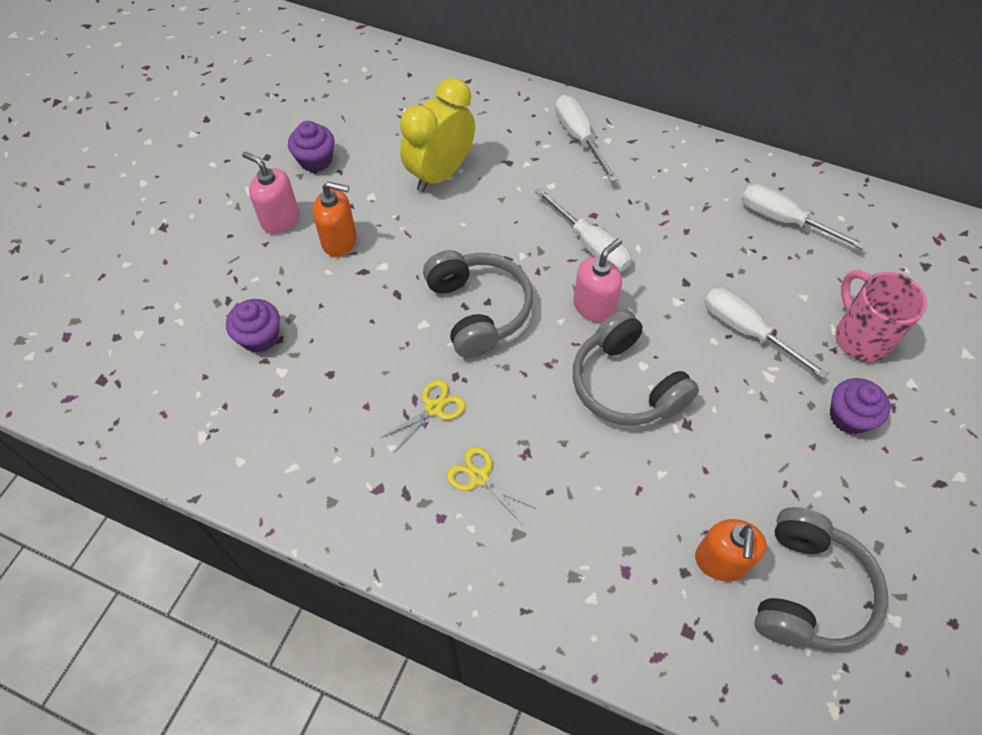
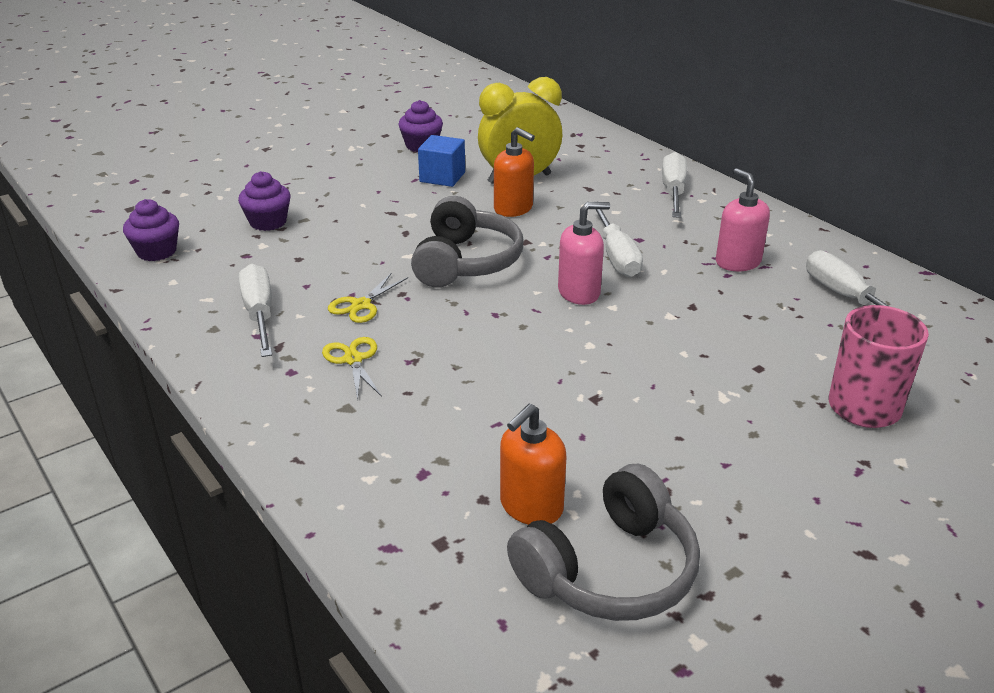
camera: 30 degrees right, 25 degrees down
pink soap dispenser [242,152,299,234] -> pink soap dispenser moved to [716,168,770,271]
orange soap dispenser [313,181,357,257] -> orange soap dispenser moved to [494,127,535,217]
yellow scissors [381,380,466,452] -> yellow scissors turned 135 degrees clockwise [328,273,408,323]
grey headphones [573,309,699,426] -> none
white screwdriver [704,288,828,379] -> white screwdriver moved to [239,264,272,357]
purple cupcake [830,378,891,434] -> purple cupcake moved to [123,199,179,261]
none -> blue cube [418,135,465,187]

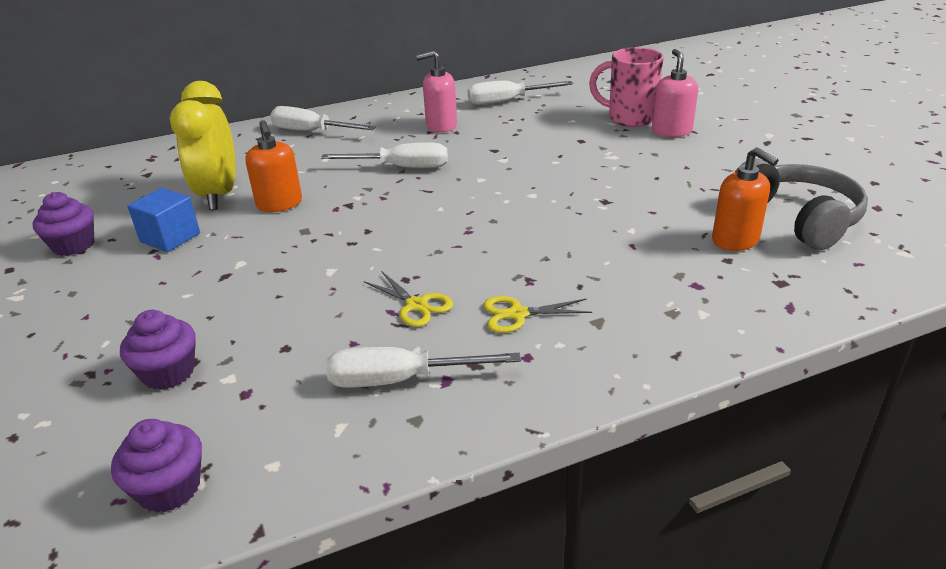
camera: 75 degrees left, 0 degrees up
grey headphones [411,196,523,288] -> none
orange soap dispenser [494,127,535,217] -> orange soap dispenser turned 105 degrees clockwise [246,120,302,212]
pink soap dispenser [558,202,610,305] -> pink soap dispenser moved to [652,49,698,137]

